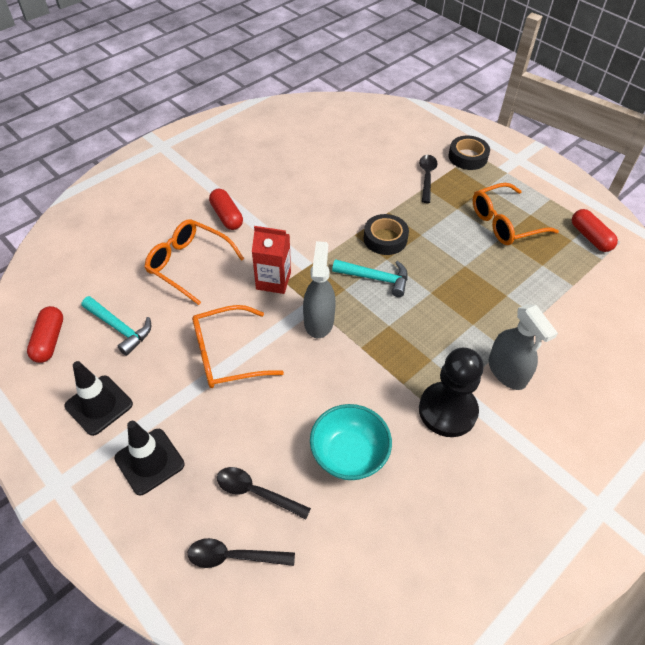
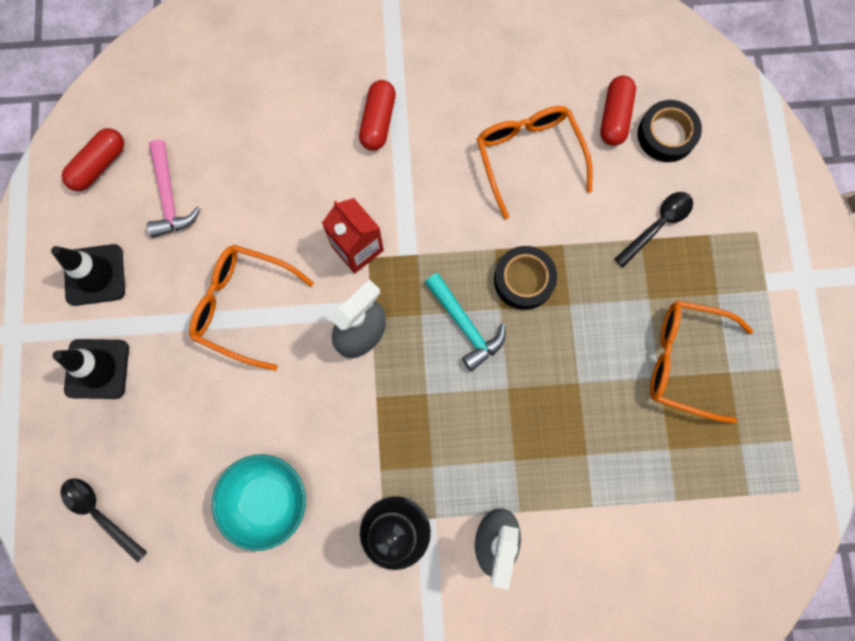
camera: 40 degrees right, 25 degrees up
turquoise hammer [82,296,151,356] -> pink hammer [147,140,201,238]
orange glasses [144,219,244,305] -> orange glasses moved to [477,106,593,219]
black spoon [217,467,311,519] -> none
black tape [448,136,490,170] -> black tape moved to [638,100,702,162]
red capsule [572,209,618,252] -> red capsule moved to [600,76,636,146]

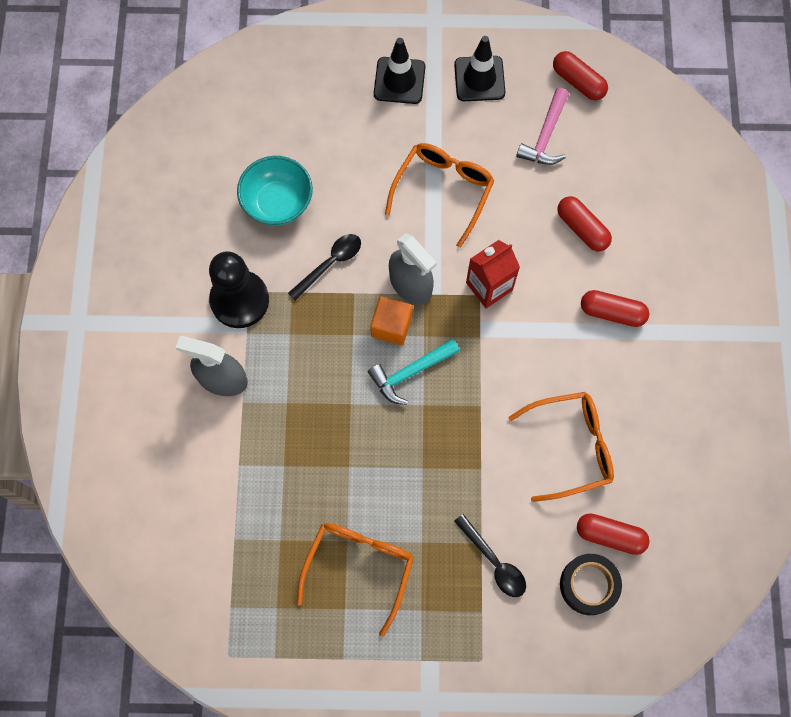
camera: 95 degrees right, 5 degrees down
black spoon [60,478,147,563] -> black spoon moved to [288,234,361,301]
pink hammer [147,140,201,238] -> pink hammer turned 60 degrees counterclockwise [516,88,569,165]
black tape [494,246,557,310] -> none
none -> orange cube [370,296,413,345]
none -> red capsule [557,196,612,251]

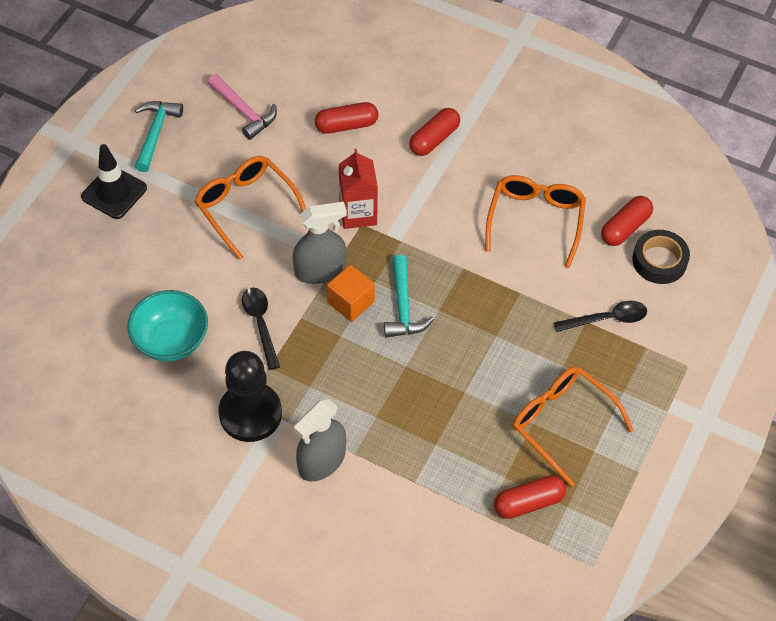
camera: 65 degrees left, 15 degrees down
black traffic cone [454,36,505,101] -> turquoise hammer [135,101,183,172]
red capsule [553,51,608,100] -> red capsule moved to [494,475,566,519]

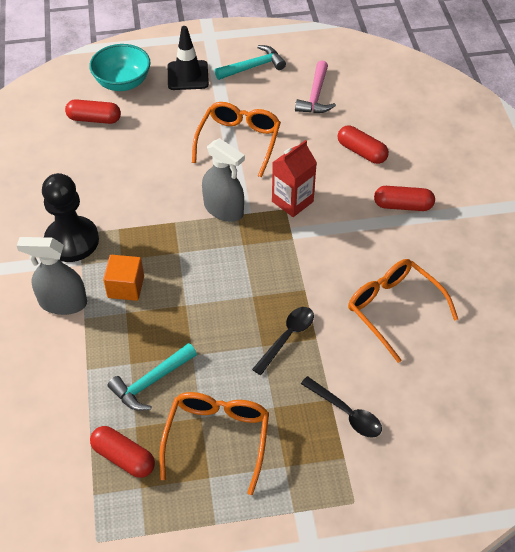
camera: 55 degrees right, 5 degrees down
turquoise bowl [127,290,208,362] -> turquoise bowl moved to [89,44,151,91]
black spoon [242,288,280,370] -> black spoon moved to [252,307,314,375]
orange cube [327,265,375,322] -> orange cube moved to [103,255,144,301]
turquoise hammer [384,255,434,337] -> turquoise hammer moved to [108,343,197,411]
orange glasses [485,175,586,268] -> orange glasses turned 105 degrees counterclockwise [348,259,458,363]
red capsule [601,196,653,246] -> red capsule moved to [65,99,121,124]
black tape [632,230,690,284] -> none

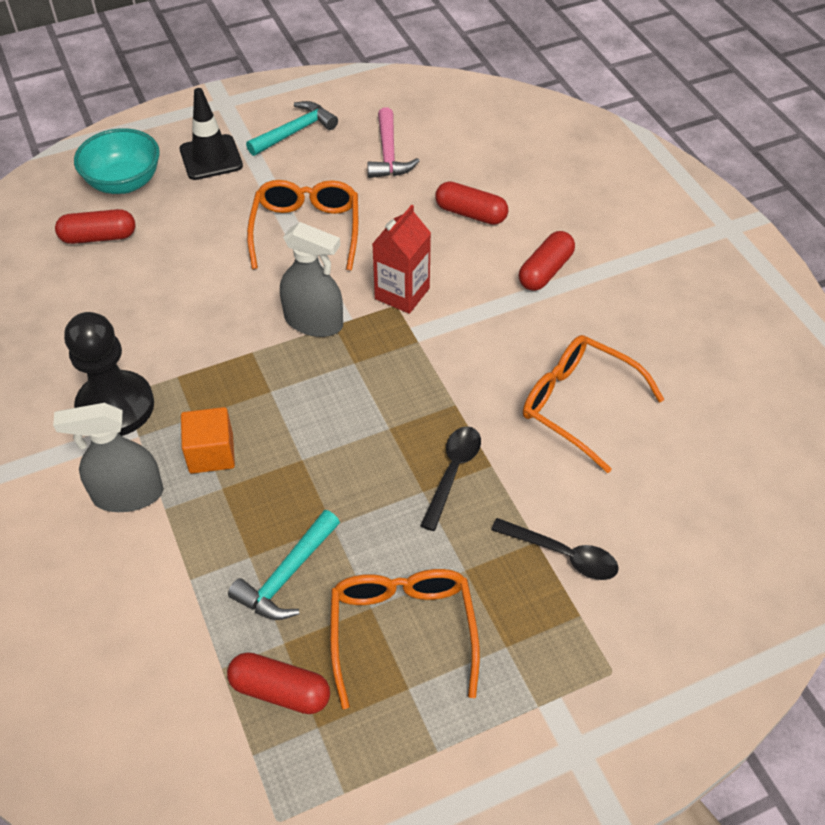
camera: 15 degrees left, 0 degrees up
red capsule [374,186,435,211] -> red capsule turned 45 degrees counterclockwise [519,231,575,291]

